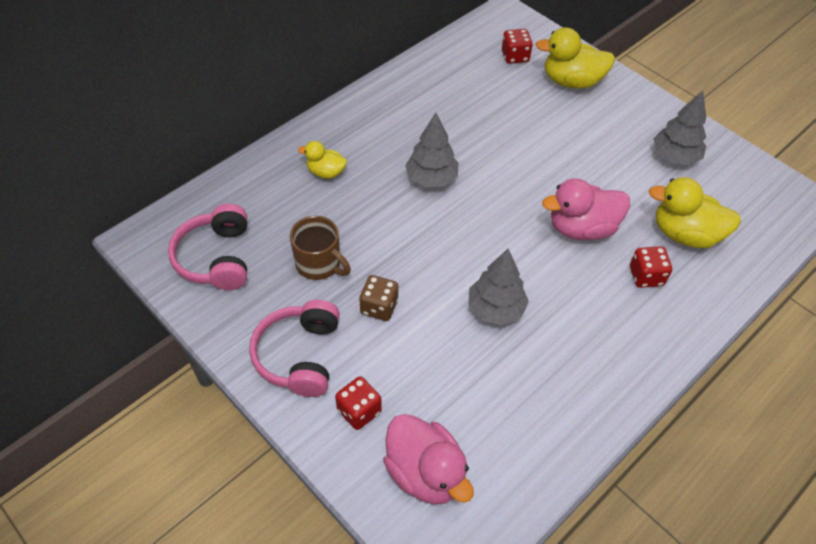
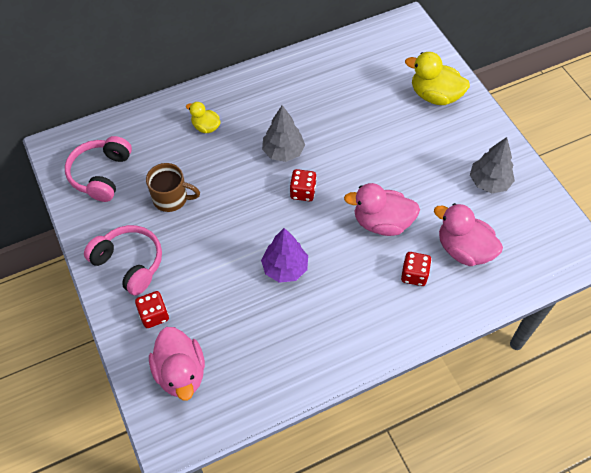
camera: 20 degrees right, 5 degrees up
pink headphones [249,300,340,397] -> pink headphones turned 105 degrees clockwise [84,225,162,296]
brown mug [290,216,351,280] -> brown mug turned 45 degrees counterclockwise [146,163,200,212]
brown dice [359,275,398,321] -> none
grey tree [468,249,529,325] -> purple tree [261,228,308,283]
red dice [502,29,533,64] -> red dice moved to [290,169,317,201]
yellow duck [649,177,741,248] -> pink duck [434,203,503,266]

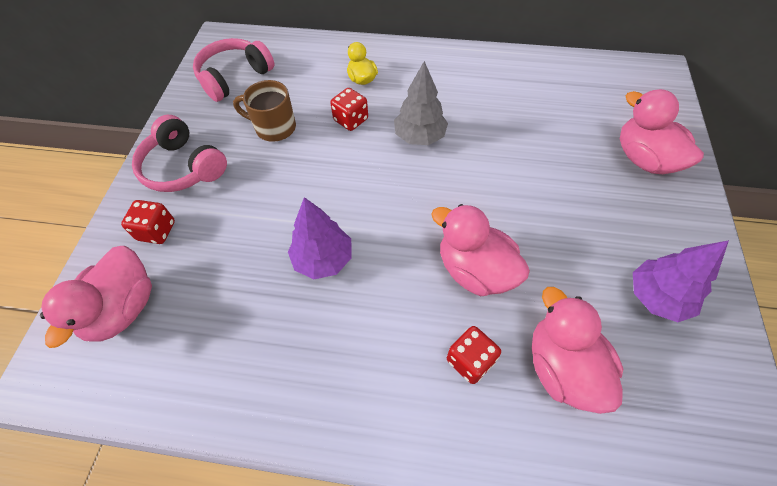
camera: 35 degrees right, 0 degrees up
pink headphones [84,225,162,296] -> pink headphones turned 150 degrees clockwise [132,115,227,192]
brown mug [146,163,200,212] -> brown mug turned 150 degrees clockwise [233,80,296,142]
red dice [290,169,317,201] -> red dice moved to [330,88,368,131]
yellow duck [405,52,470,105] -> pink duck [620,89,704,174]
grey tree [470,137,515,193] -> purple tree [633,240,729,322]

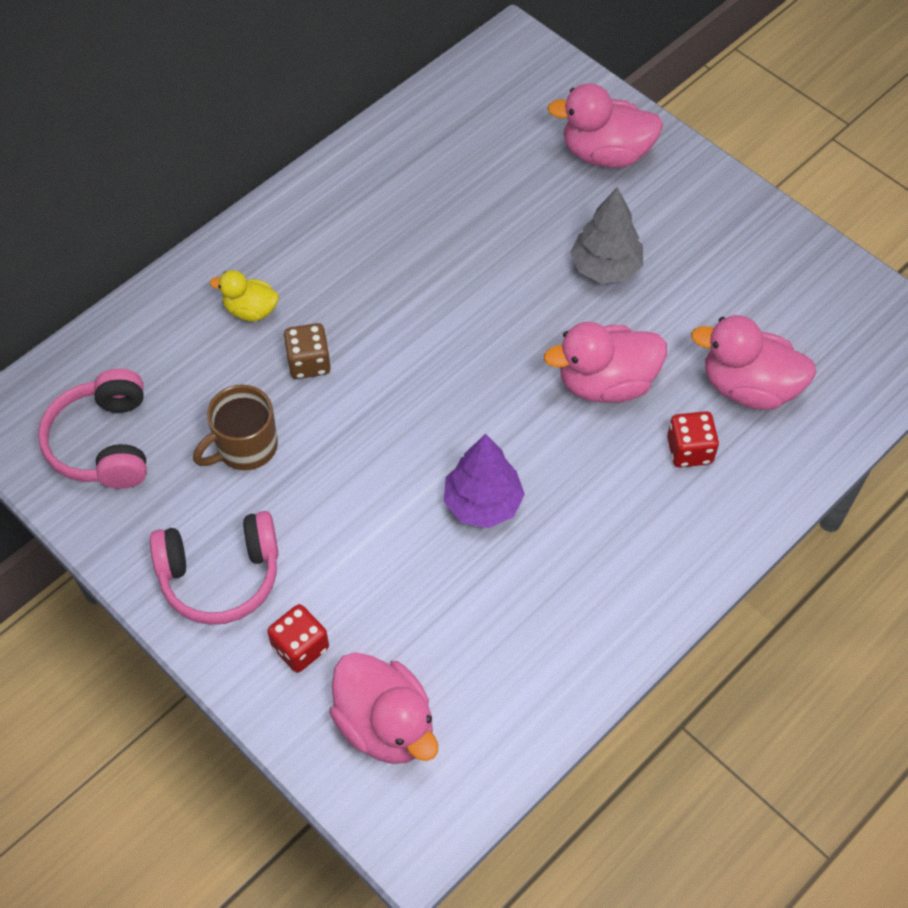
camera: 55 degrees left, 0 degrees up
red dice [330,88,368,131] -> brown dice [283,323,331,379]
grey tree [394,61,448,145] -> grey tree moved to [570,187,643,284]
purple tree [633,240,729,322] -> none

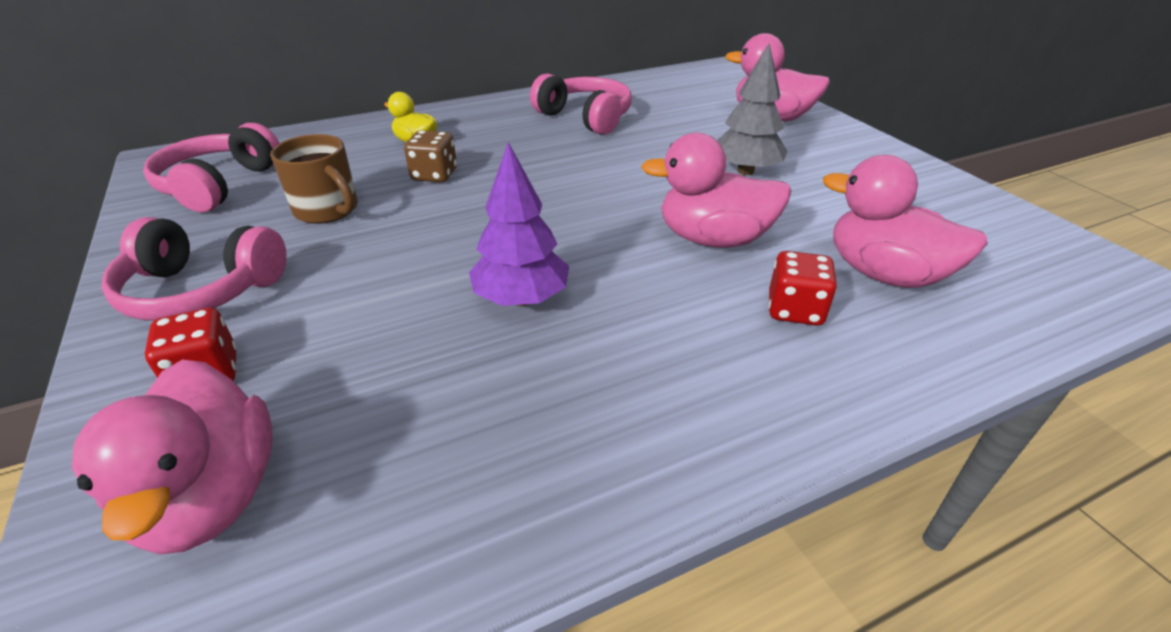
camera: 20 degrees right, 20 degrees down
brown mug [193,385,278,470] -> brown mug turned 120 degrees counterclockwise [270,134,358,224]
none -> pink headphones [530,73,632,135]

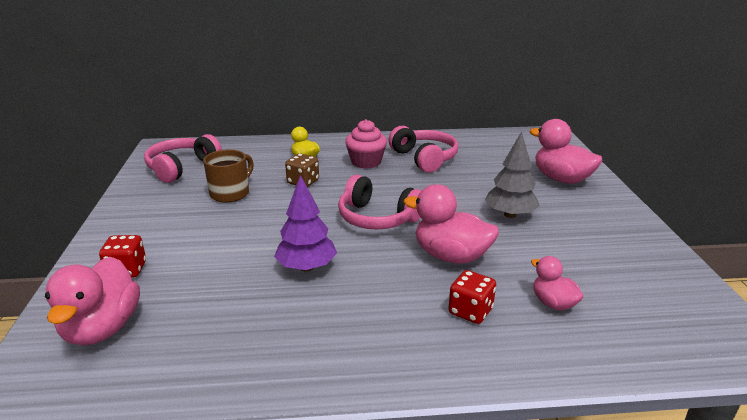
camera: 20 degrees right, 10 degrees down
pink headphones [101,217,287,321] -> pink headphones moved to [338,175,421,230]
brown mug [270,134,358,224] -> brown mug turned 120 degrees counterclockwise [203,149,254,203]
pink duck [823,155,988,288] -> pink duck [531,256,584,310], size x0.57
none -> pink cupcake [345,119,387,169]

